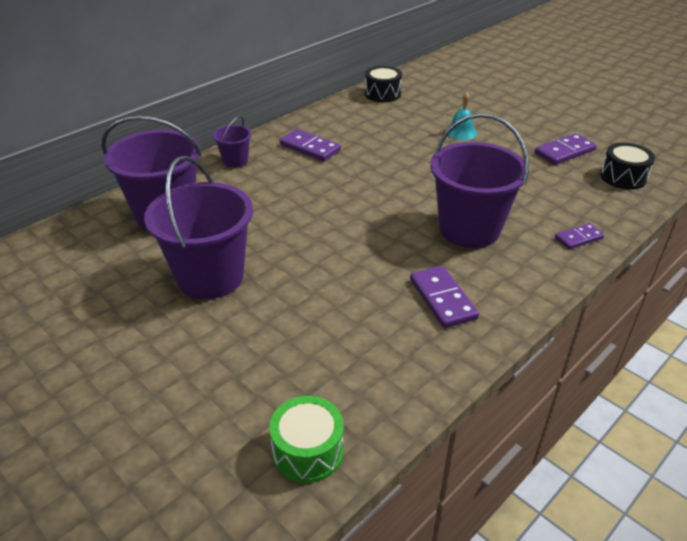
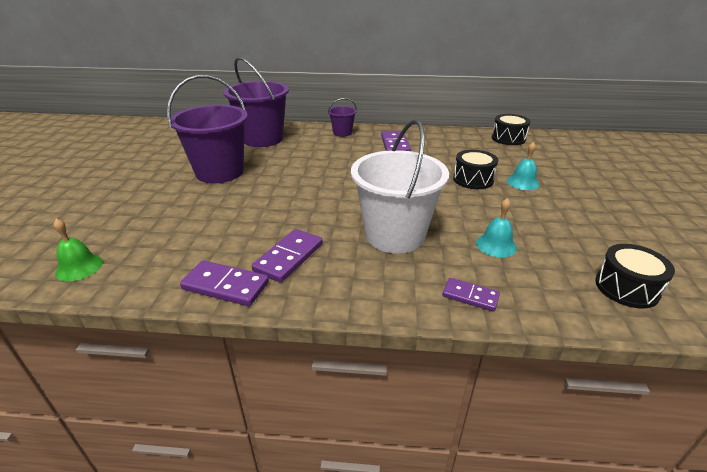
camera: 50 degrees right, 5 degrees down
green drum [269,396,344,483] -> green bell [53,219,103,281]
purple bucket [430,113,529,248] -> white bucket [351,119,449,253]
purple domino [535,133,597,165] -> purple domino moved to [180,260,269,306]
none -> black drum [453,150,498,189]
none -> turquoise bell [476,198,517,257]

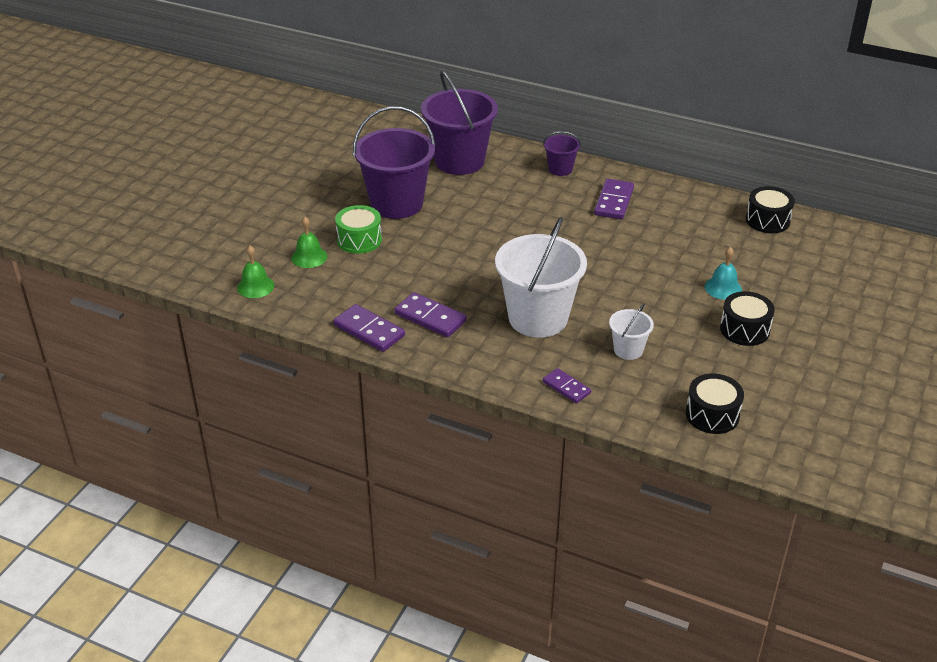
camera: 20 degrees right, 5 degrees up
purple domino [252,229,323,283] -> purple domino turned 75 degrees clockwise [395,292,467,337]
black drum [453,150,498,189] -> black drum moved to [720,291,775,346]
turquoise bell [476,198,517,257] -> white bucket [609,304,654,360]
none -> green bell [291,217,327,268]
none -> green drum [335,205,382,254]

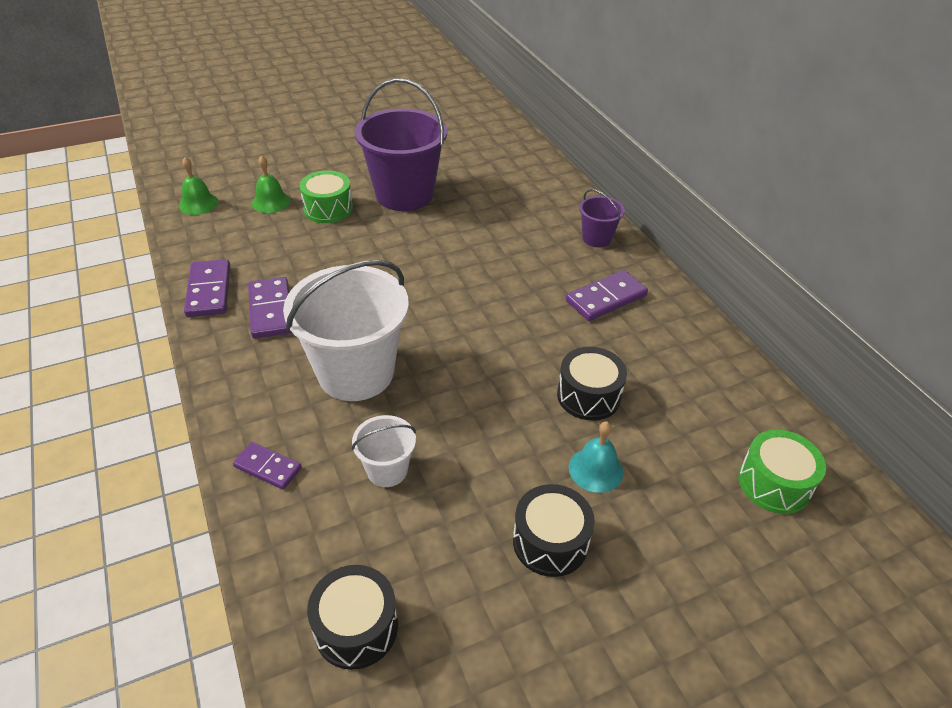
camera: 40 degrees right, 5 degrees up
purple bucket [421,70,498,175] -> none
purple domino [543,368,591,404] -> purple domino turned 60 degrees counterclockwise [233,442,302,490]
black drum [746,186,795,233] -> black drum moved to [557,347,627,421]
none -> green drum [738,430,826,514]

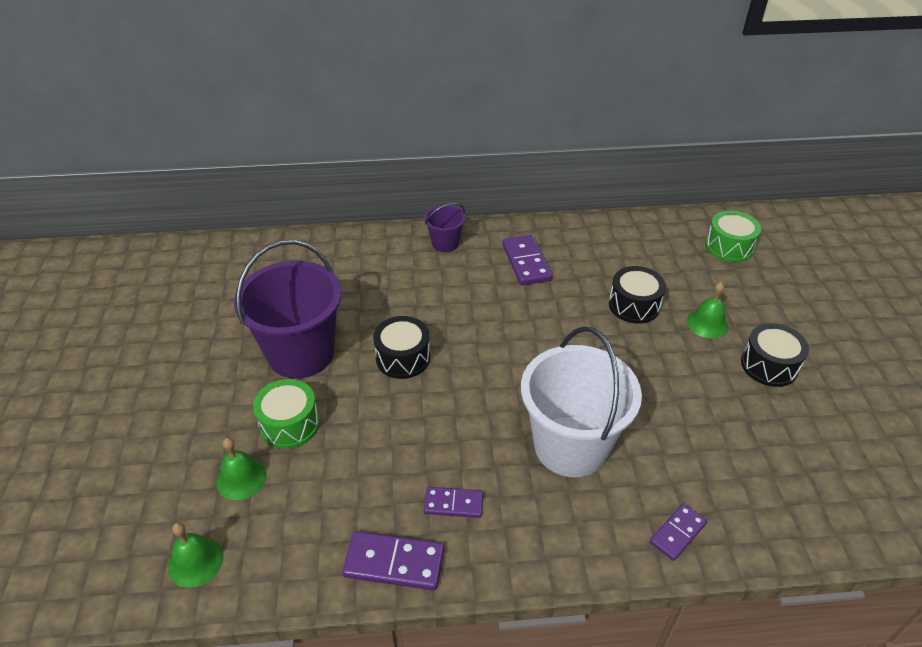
camera: 70 degrees left, 0 degrees up
purple domino [248,277,292,339] -> purple domino [424,487,483,518], size x0.64
black drum [307,565,398,670] -> black drum moved to [373,316,430,379]
white bucket [352,415,416,487] -> none
turquoise bell [569,421,623,493] -> green bell [687,282,728,339]

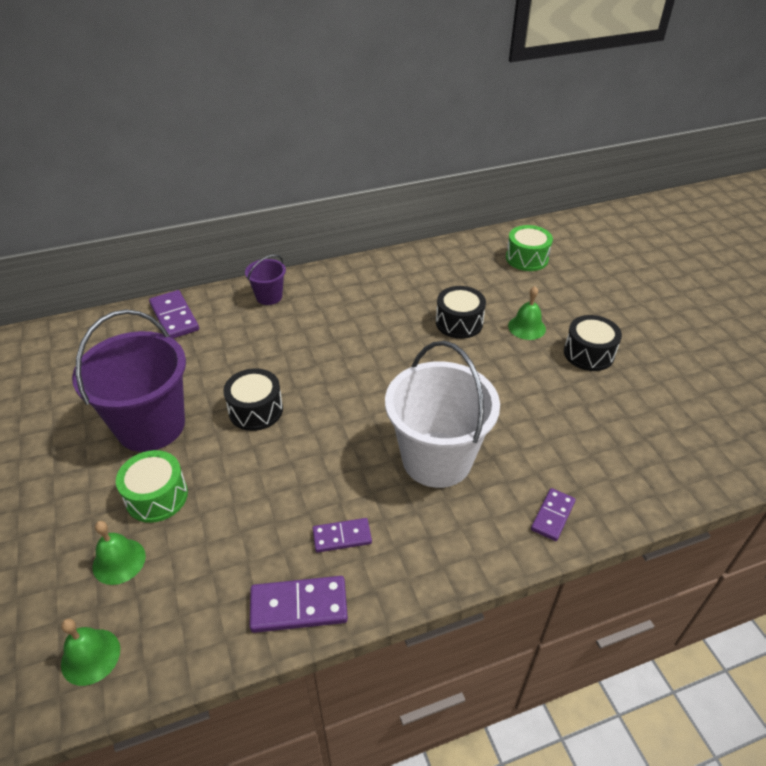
camera: 15 degrees left, 0 degrees up
purple domino [502,235,552,285] -> purple domino moved to [149,290,199,339]

